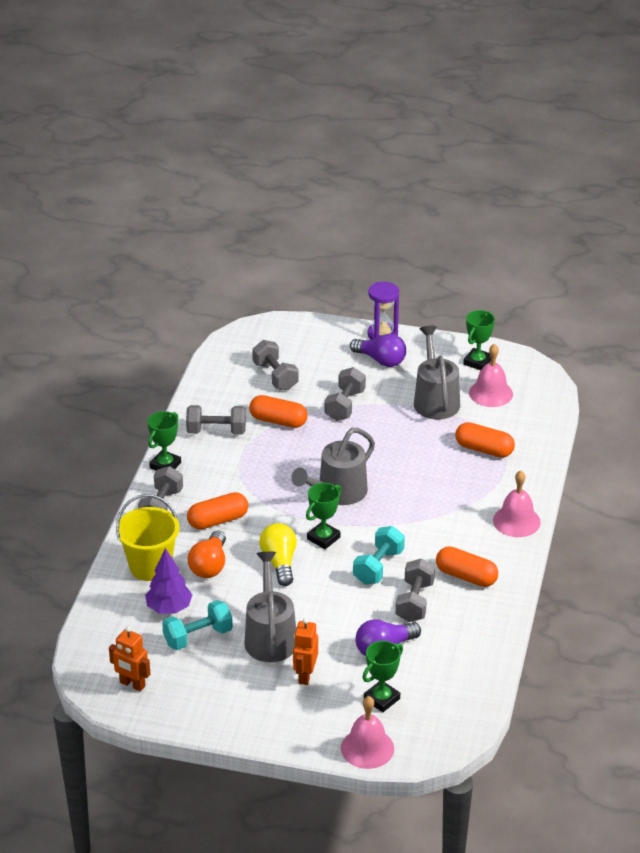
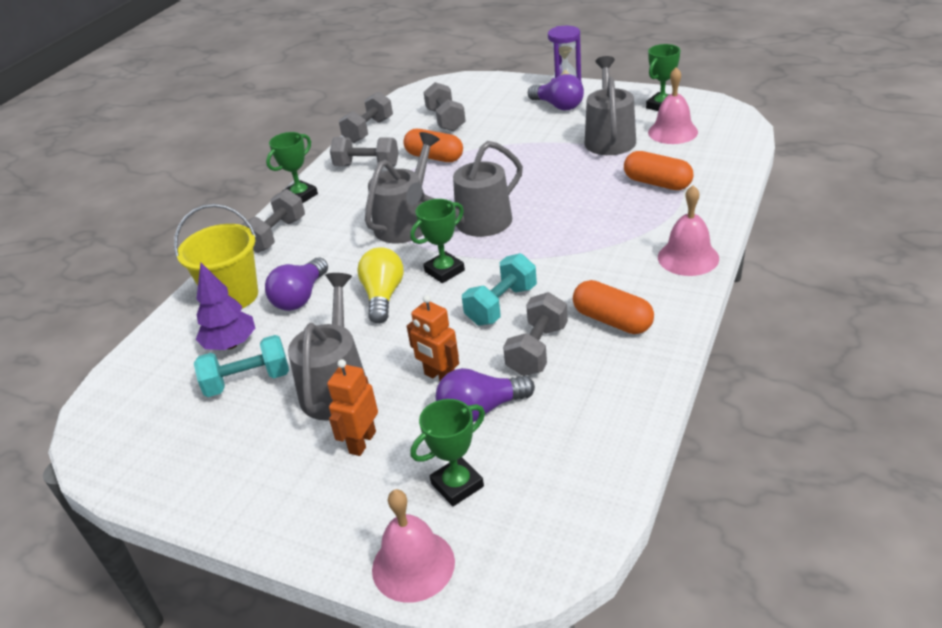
camera: 15 degrees right, 0 degrees up
orange robot [109,626,150,691] -> orange robot moved to [407,295,459,381]
orange capsule [187,492,248,530] -> none
orange light bulb [188,531,226,578] -> purple light bulb [265,258,328,311]
grey dumbbell [324,367,366,421] -> grey dumbbell moved to [339,91,393,143]
none -> grey watering can [365,132,440,243]

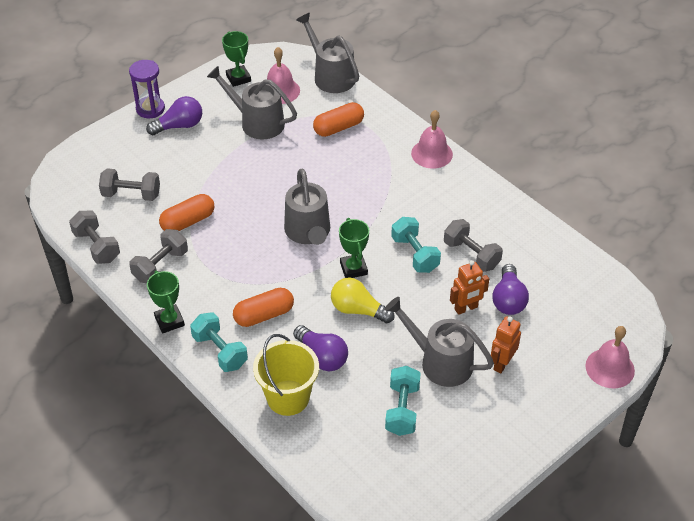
camera: 70 degrees left, 10 degrees up
purple tree [196,263,255,350] -> none
grey dumbbell [242,189,305,253] -> turquoise dumbbell [190,312,248,372]
orange robot [327,359,378,456] -> orange robot turned 75 degrees clockwise [491,316,521,373]
grey watering can [365,132,440,243] -> grey watering can moved to [296,13,359,93]
green trophy [411,399,485,506] -> none
orange capsule [573,280,654,334] -> orange capsule moved to [233,288,294,327]

